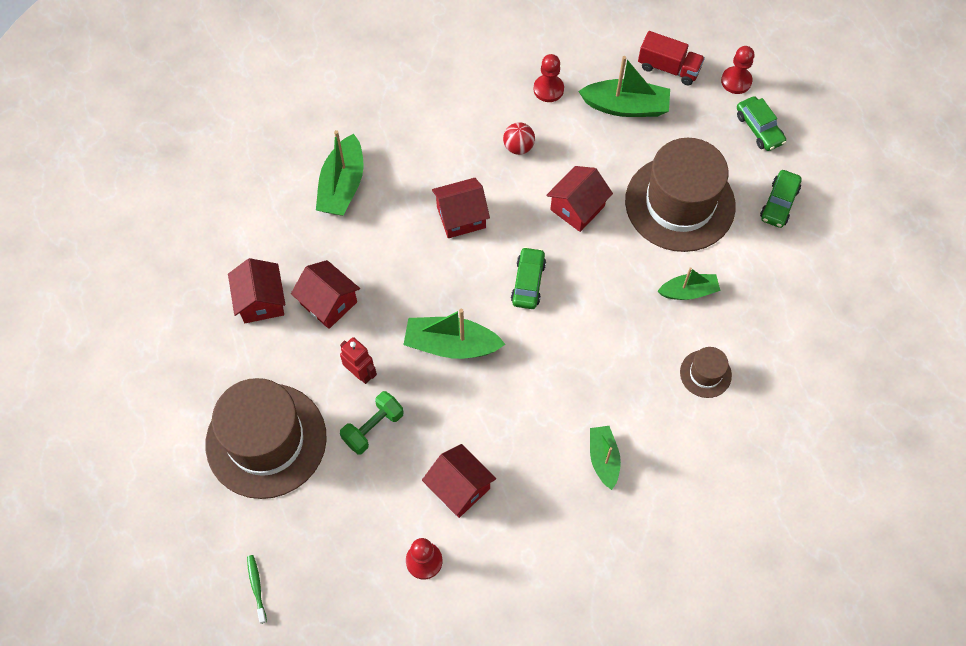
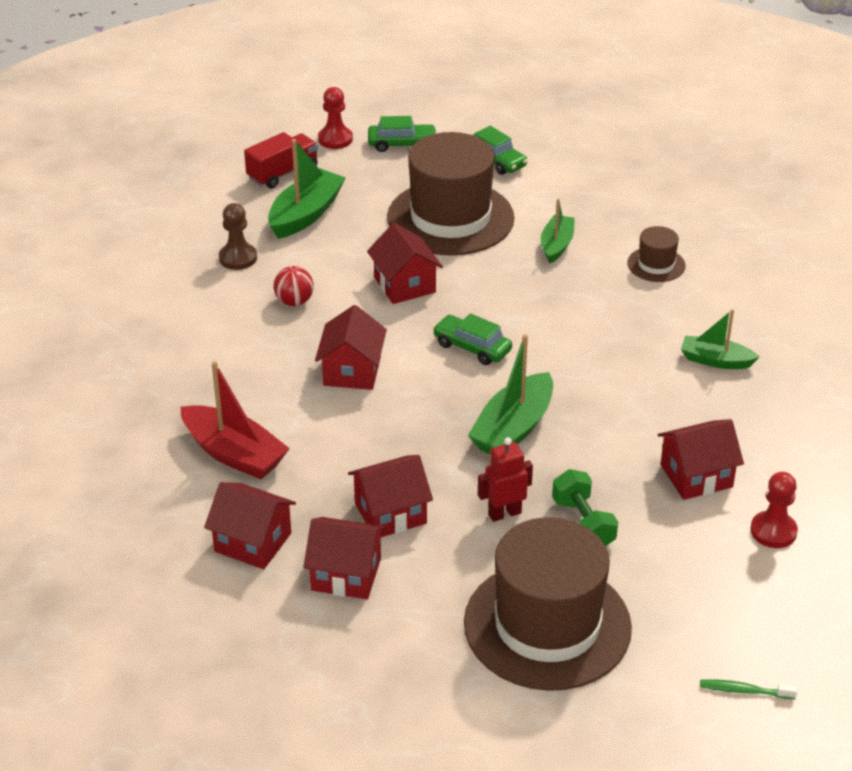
camera: 65 degrees left, 25 degrees down
green boat [316,130,363,216] -> red boat [180,361,290,479]
red pawn [533,54,564,102] -> brown pawn [219,203,257,270]
none -> red house [204,482,296,569]

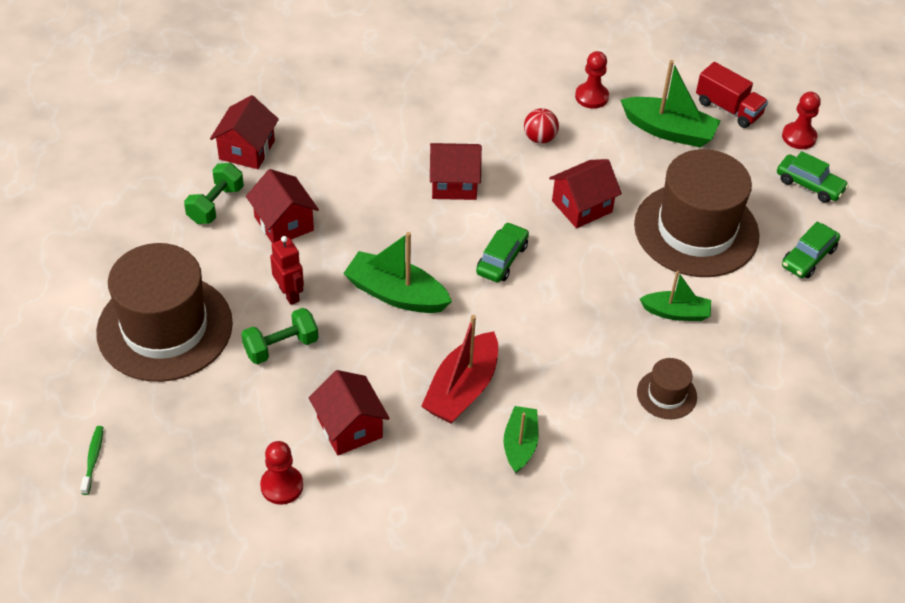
camera: 80 degrees right, 10 degrees up
red boat [180,361,290,479] -> red boat moved to [421,315,498,424]
brown pawn [219,203,257,270] -> red pawn [575,51,609,109]
red house [303,517,386,599] -> green dumbbell [184,163,244,224]
green car [368,116,437,152] -> green car turned 45 degrees counterclockwise [777,151,849,203]

